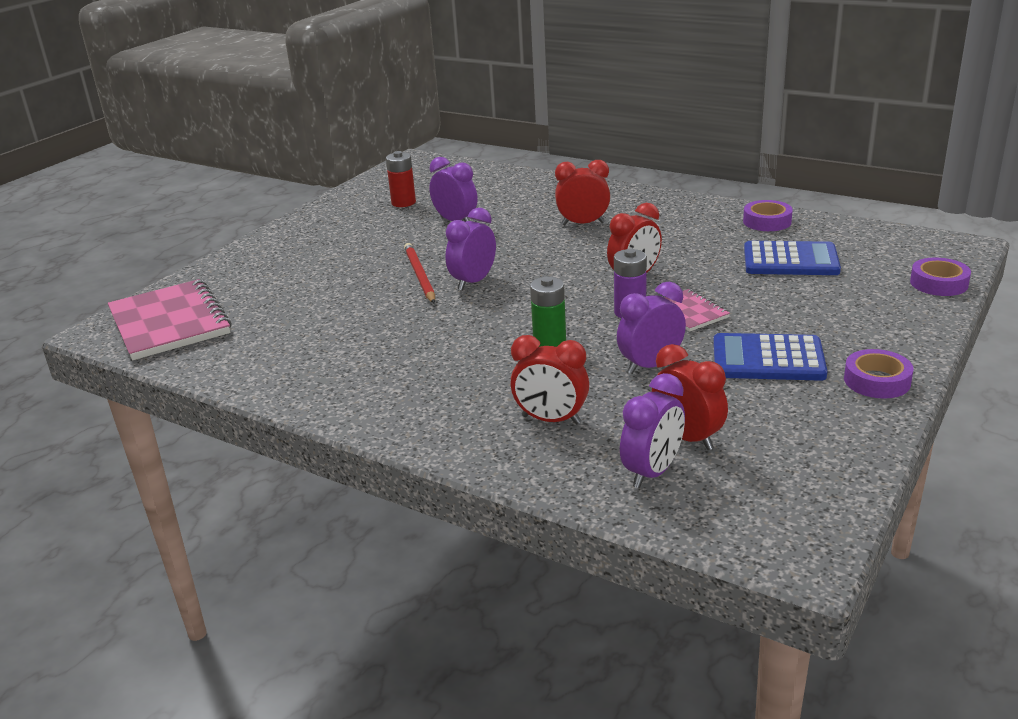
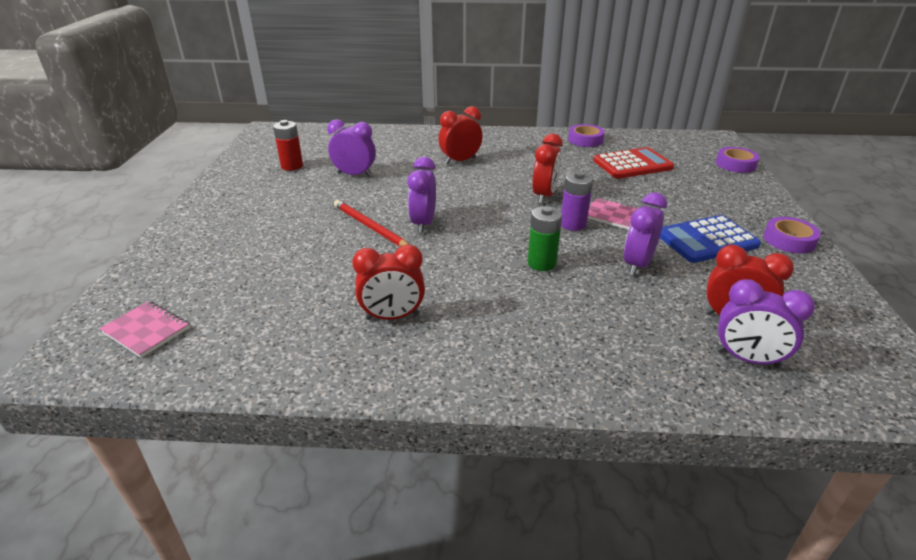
camera: 30 degrees left, 5 degrees up
pink notebook [108,279,231,360] -> pink notebook [99,301,189,358], size x0.51
red clock [511,335,589,425] -> red clock moved to [352,244,425,320]
purple clock [620,373,685,488] -> purple clock turned 105 degrees clockwise [717,279,815,368]
blue calculator [744,241,841,275] -> red calculator [593,147,674,179]

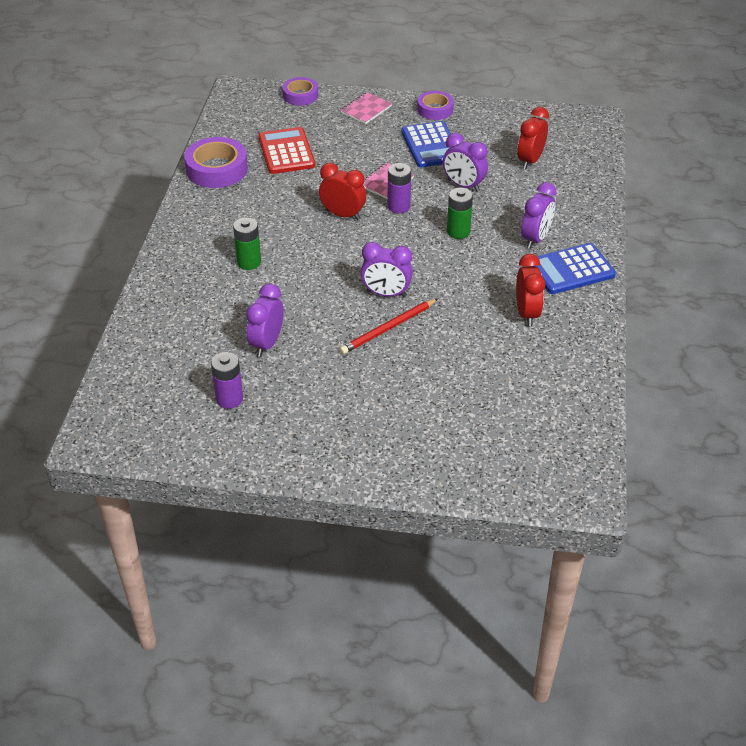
camera: 85 degrees left, 10 degrees up
pink notebook [99,301,189,358] -> pink notebook moved to [340,92,392,124]
red battery [273,120,303,171] -> purple battery [211,352,243,409]
red clock [439,106,483,164] -> green battery [233,218,261,270]
purple tape [568,124,605,147] -> purple tape [184,137,248,188], size x1.60
purple clock [717,279,815,368] -> purple clock moved to [521,182,556,249]
none -> blue calculator [536,243,616,294]

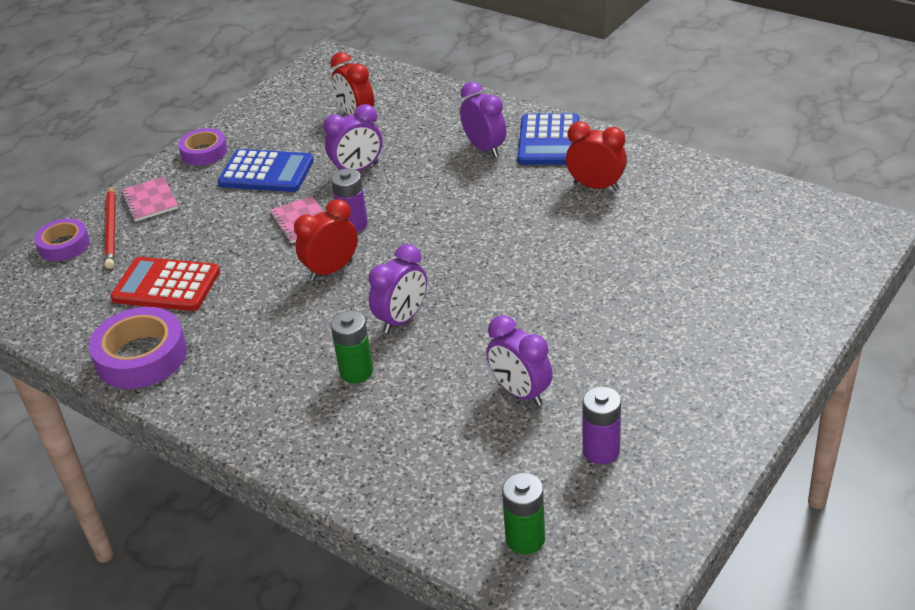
camera: 60 degrees left, 5 degrees down
red pencil [340,299,438,354] -> red pencil moved to [105,185,116,269]
purple clock [361,242,413,297] -> purple clock moved to [368,244,427,333]
green battery [447,188,473,239] -> green battery moved to [502,473,545,554]

